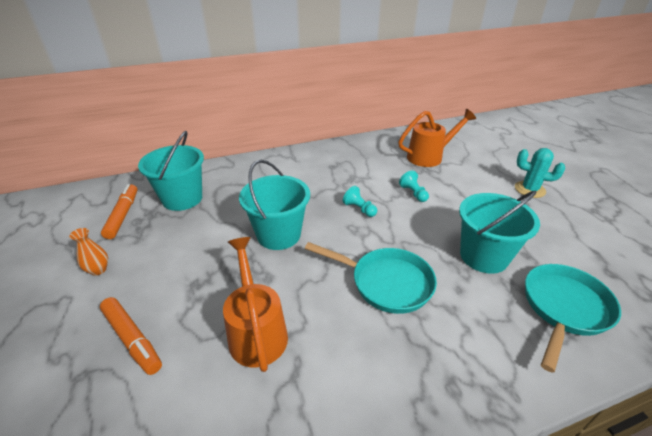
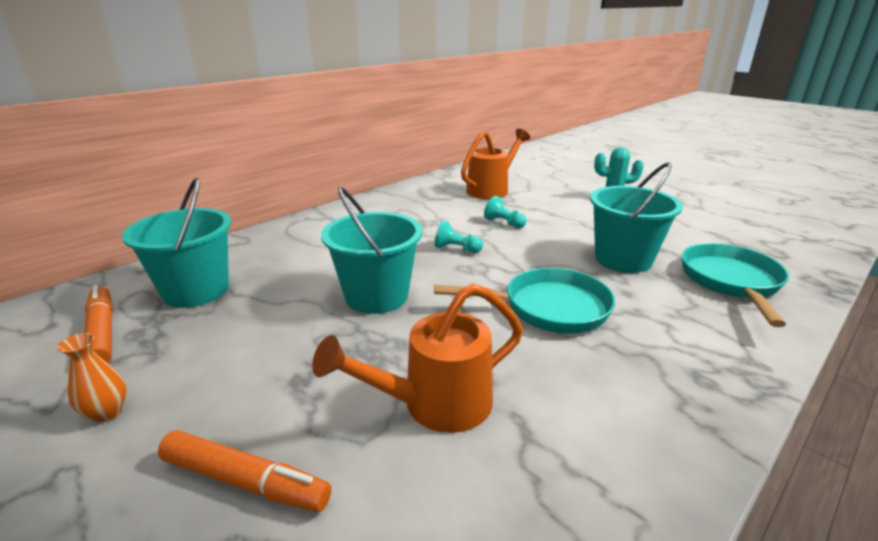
camera: 25 degrees left, 10 degrees down
orange watering can [223,237,288,372] -> orange watering can turned 75 degrees counterclockwise [312,283,523,433]

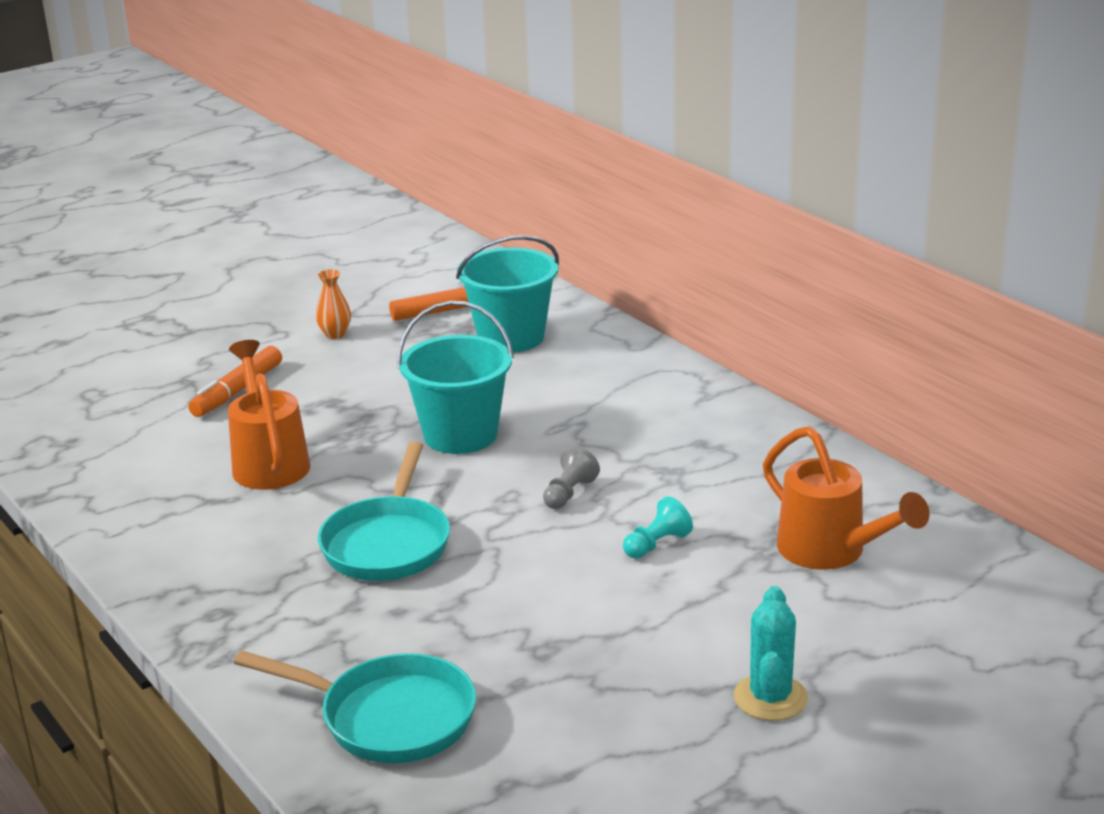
camera: 100 degrees right, 0 degrees up
turquoise pawn [434,220,483,253] -> grey pawn [543,446,600,509]
turquoise bucket [590,162,683,273] -> none

